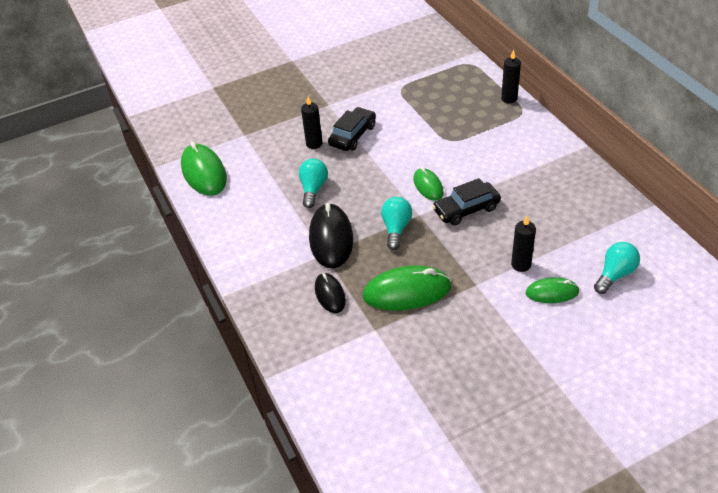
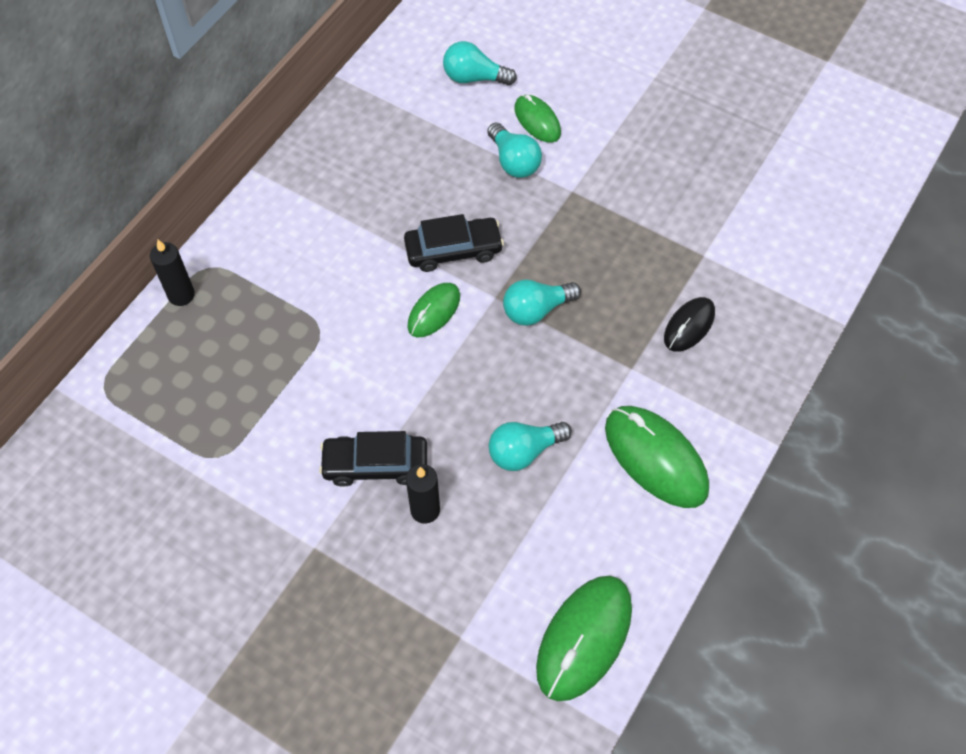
camera: 125 degrees left, 15 degrees up
black mouse [309,203,353,269] -> none
green mouse [363,265,451,310] -> green mouse moved to [605,406,709,508]
black car [433,178,501,225] -> black car turned 45 degrees counterclockwise [404,214,504,272]
black candle [511,216,536,272] -> turquoise light bulb [487,122,542,178]

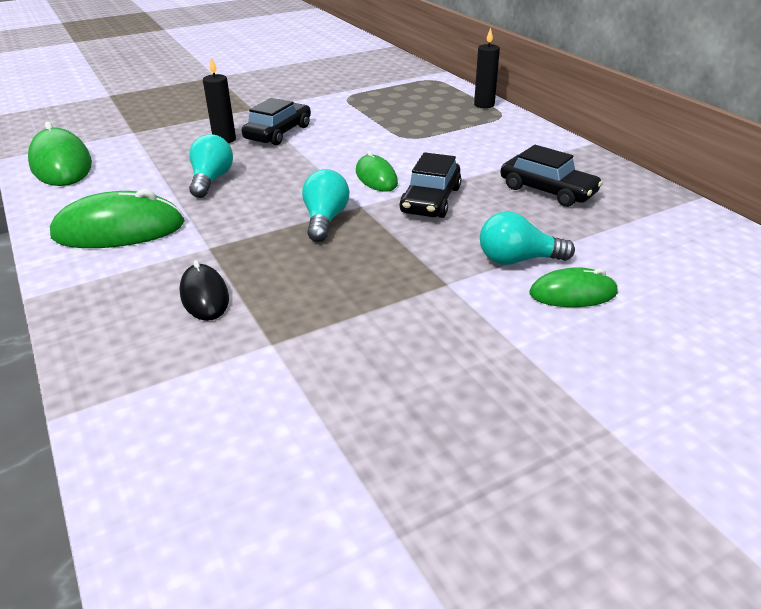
camera: 120 degrees right, 25 degrees down
turquoise light bulb [443,41,517,85] -> none
none -> black car [500,145,603,207]

